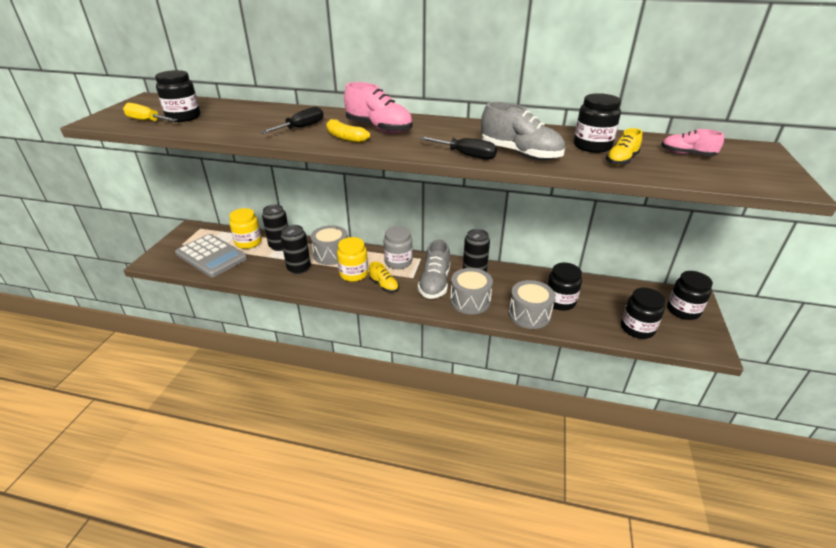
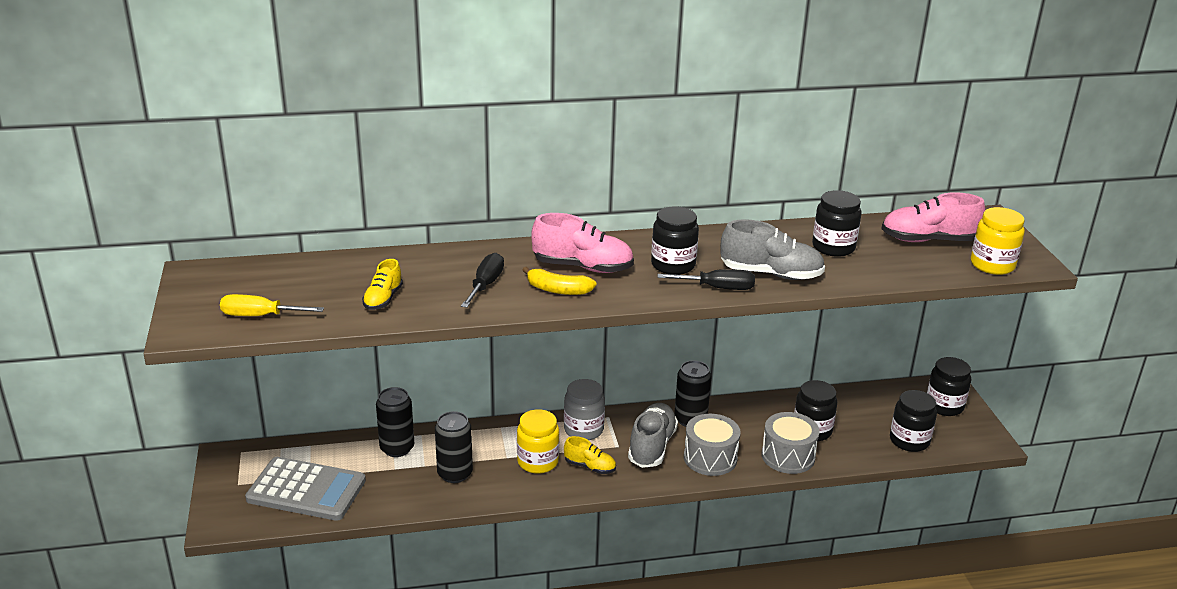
camera: 25 degrees left, 5 degrees down
black jar [155,70,200,122] -> black jar moved to [651,206,699,275]
yellow jar [229,208,262,249] -> yellow jar moved to [971,207,1025,275]
grey drum [310,225,348,265] -> none
grey shoe [418,239,450,299] -> grey shoe turned 150 degrees counterclockwise [628,403,678,468]
yellow shoe [606,128,642,166] -> yellow shoe moved to [362,259,403,310]
pink shoe [661,129,724,156] -> pink shoe [881,192,985,242], size x1.71

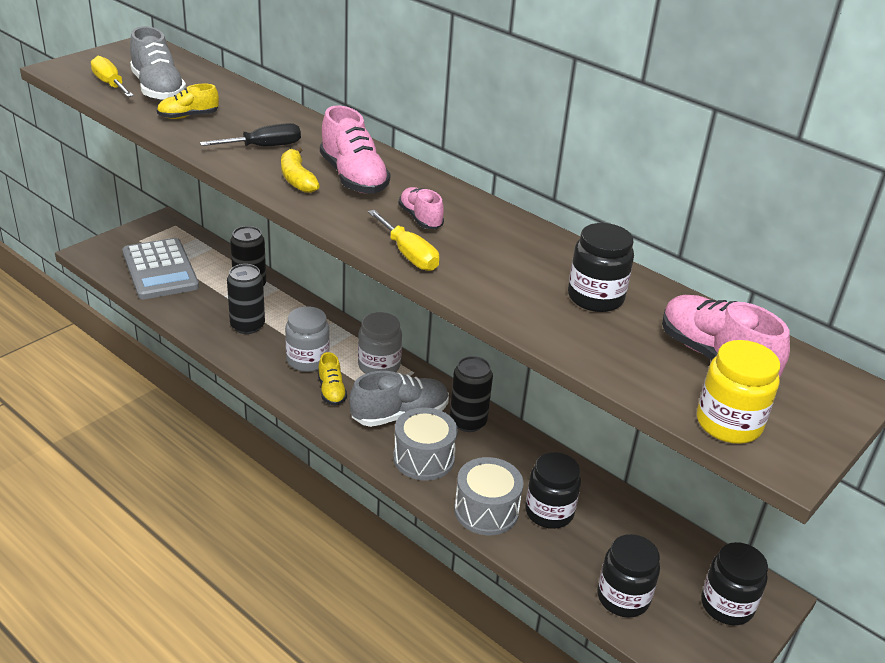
camera: 50 degrees right, 5 degrees up
yellow jar [517,409,559,474] -> grey jar [285,306,330,372]
black jar [651,206,699,275] -> pink shoe [399,187,444,229]
black screwdriver [657,269,755,290] -> yellow screwdriver [368,210,439,271]
grey shoe [721,219,825,280] -> grey shoe moved to [130,26,186,101]

